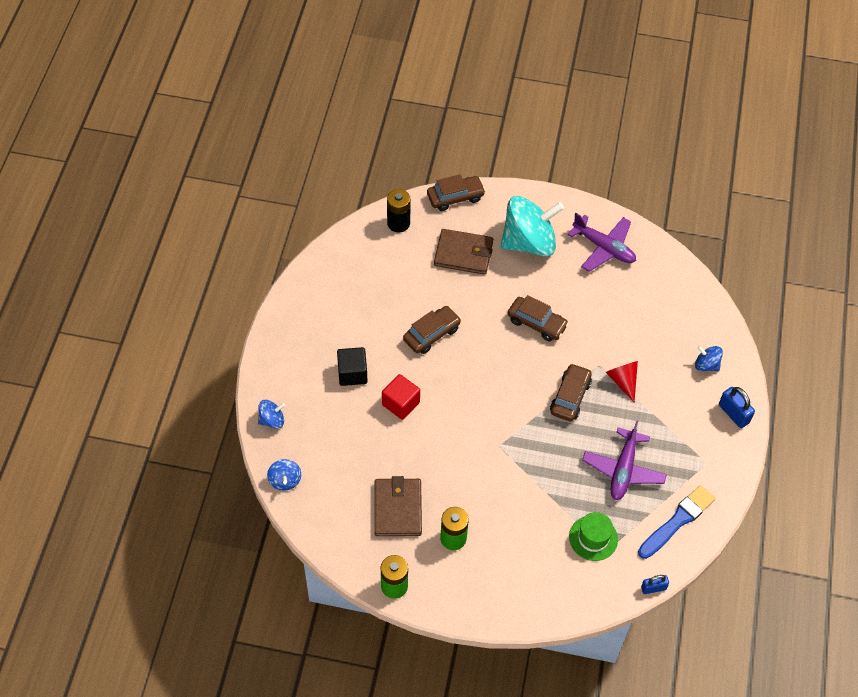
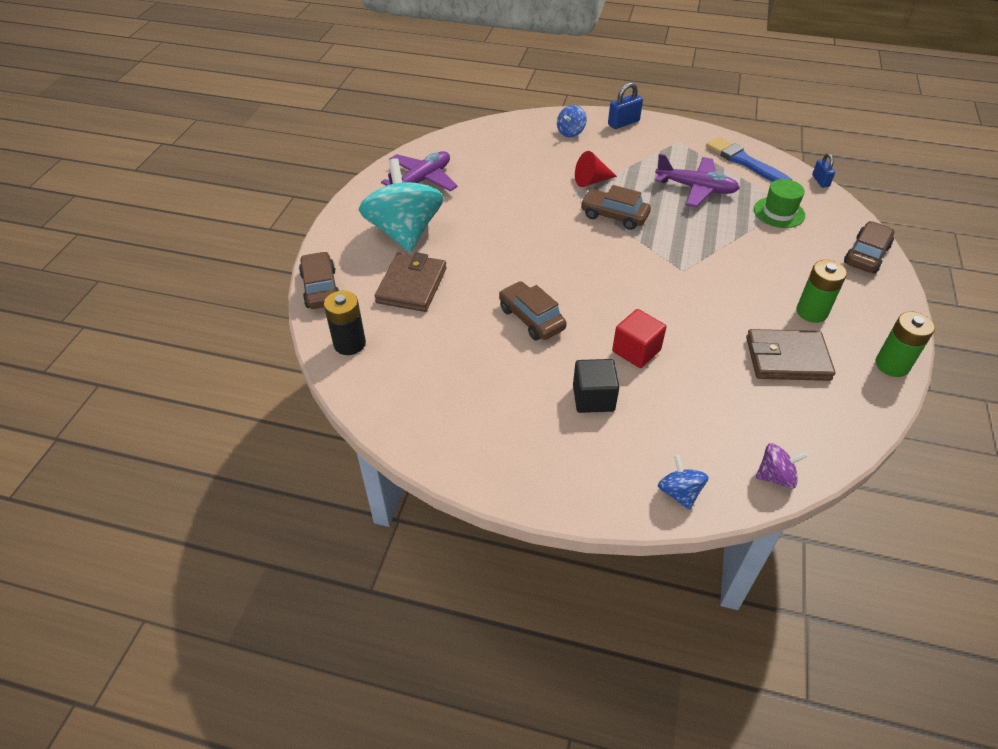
camera: 85 degrees left, 10 degrees down
blue spinning top [267,459,301,491] -> purple spinning top [756,443,808,489]
brown car [508,295,569,341] -> brown car moved to [844,221,894,273]

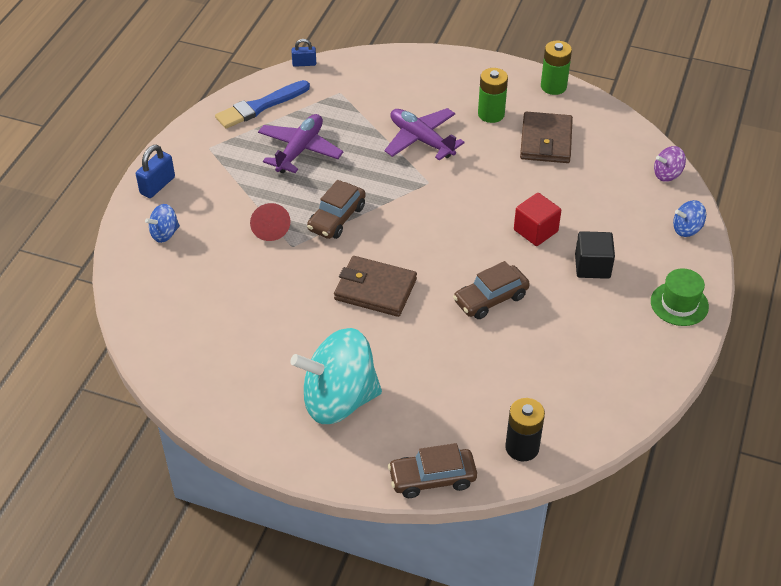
camera: 85 degrees left, 0 degrees up
brown wallet [375,252,446,312] -> brown wallet moved to [334,256,417,317]
purple plane [381,151,458,191] -> purple plane moved to [384,108,465,160]
blue spinning top [557,105,587,137] -> blue spinning top turned 105 degrees clockwise [145,204,180,243]
blue padlock [608,82,643,129] -> blue padlock turned 60 degrees clockwise [136,145,175,198]
green hat [754,179,805,228] -> green hat moved to [651,268,709,326]
purple spinning top [756,443,808,489] -> purple spinning top turned 105 degrees counterclockwise [654,146,686,182]
brown car [844,221,894,273] -> none

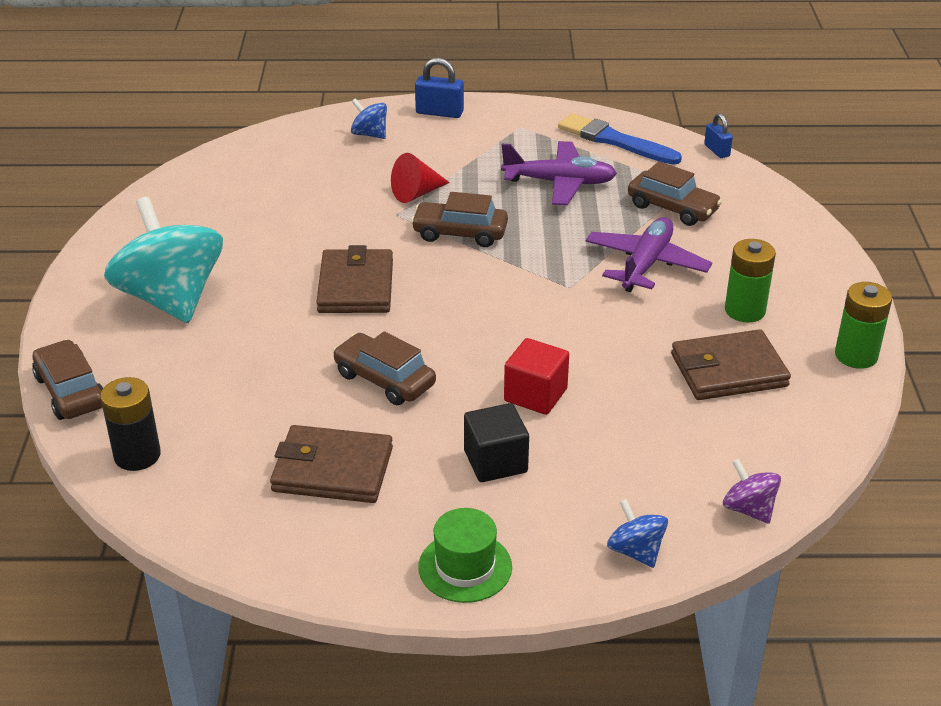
camera: 70 degrees right, 10 degrees down
none -> brown wallet [270,425,393,503]
none -> brown car [628,161,722,226]

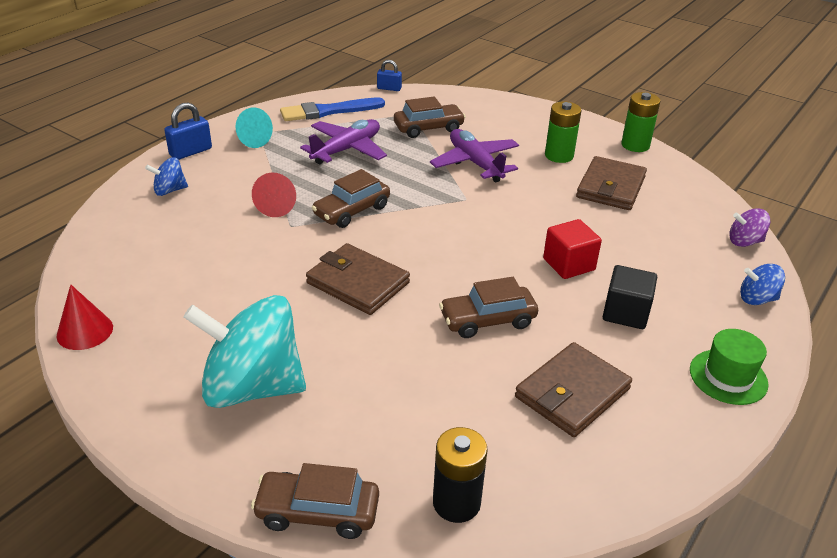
camera: 55 degrees left, 0 degrees up
none -> red cone [56,285,113,350]
none -> turquoise cone [236,107,273,148]

